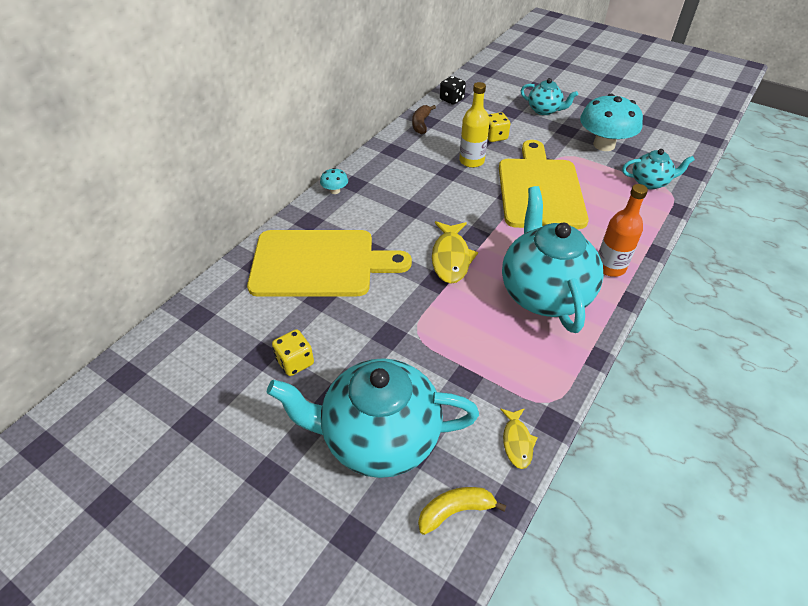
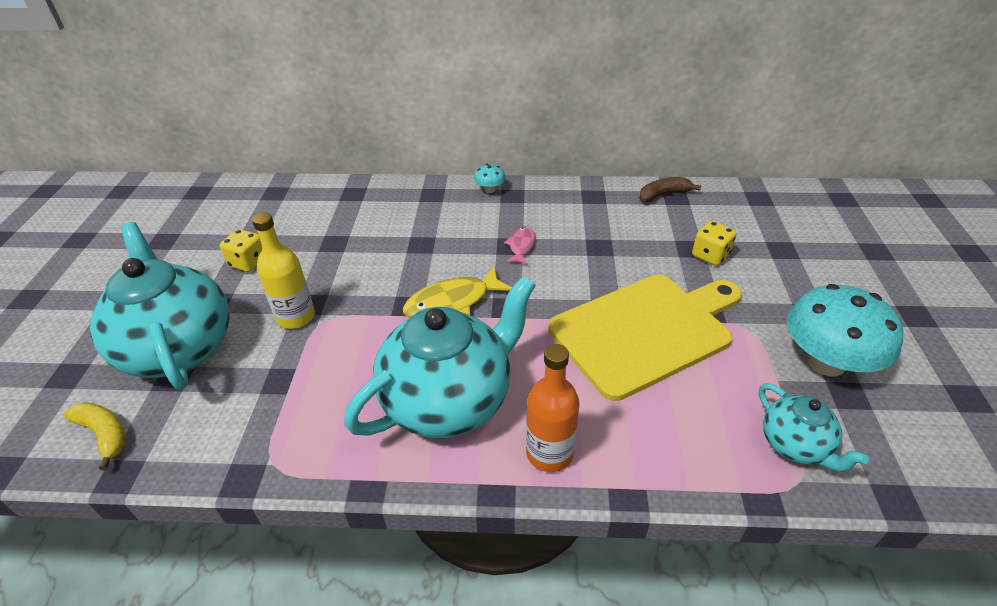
camera: 60 degrees right, 5 degrees down
yellow cutting board [247,230,412,297] -> none
black dice [440,76,466,105] -> none
yellow bottle [459,82,490,168] -> yellow bottle moved to [252,212,315,329]
yellow fish [500,408,538,469] -> none
turquoise teapot [521,78,578,115] -> none
none -> pink fish [504,226,535,265]

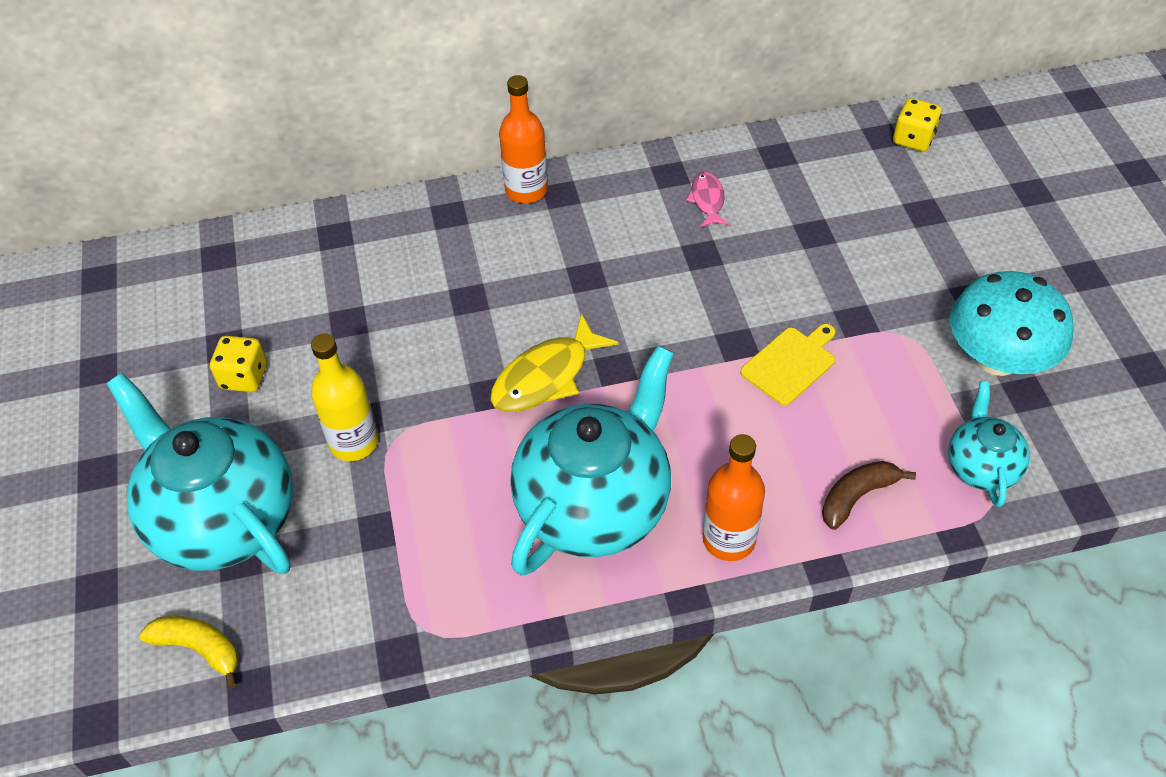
camera: 15 degrees left, 10 degrees up
turquoise mushroom [474,164,506,193] -> orange bottle [499,75,548,203]
pink fish [504,226,535,265] -> pink fish moved to [686,171,729,227]
yellow cutting board [548,274,742,401] -> yellow cutting board [740,324,836,406], size x0.44
brown banana [639,177,701,202] -> brown banana moved to [822,461,916,530]
yellow dice [692,221,736,266] -> yellow dice moved to [893,98,941,152]
turquoise teapot [759,384,869,472] -> turquoise teapot turned 135 degrees counterclockwise [948,381,1030,507]

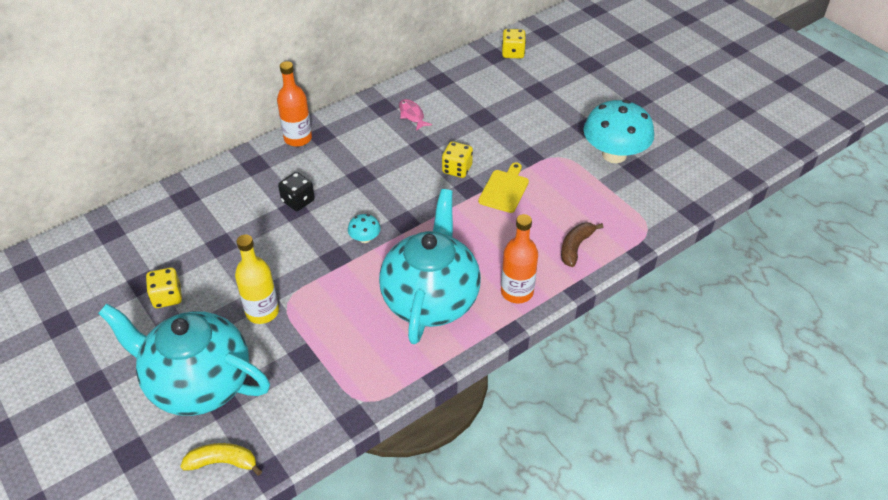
camera: 25 degrees left, 5 degrees down
yellow fish [490,313,618,412] -> turquoise mushroom [348,214,381,243]
turquoise teapot [948,381,1030,507] -> none
none -> black dice [278,172,315,211]
none -> yellow dice [442,142,473,178]

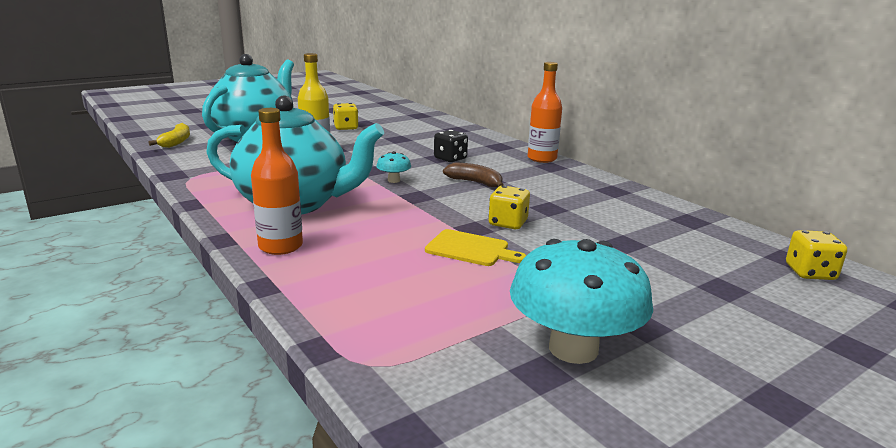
camera: 90 degrees right, 25 degrees down
pink fish [399,99,432,131] -> none
brown banana [561,222,603,267] -> brown banana moved to [443,163,504,187]

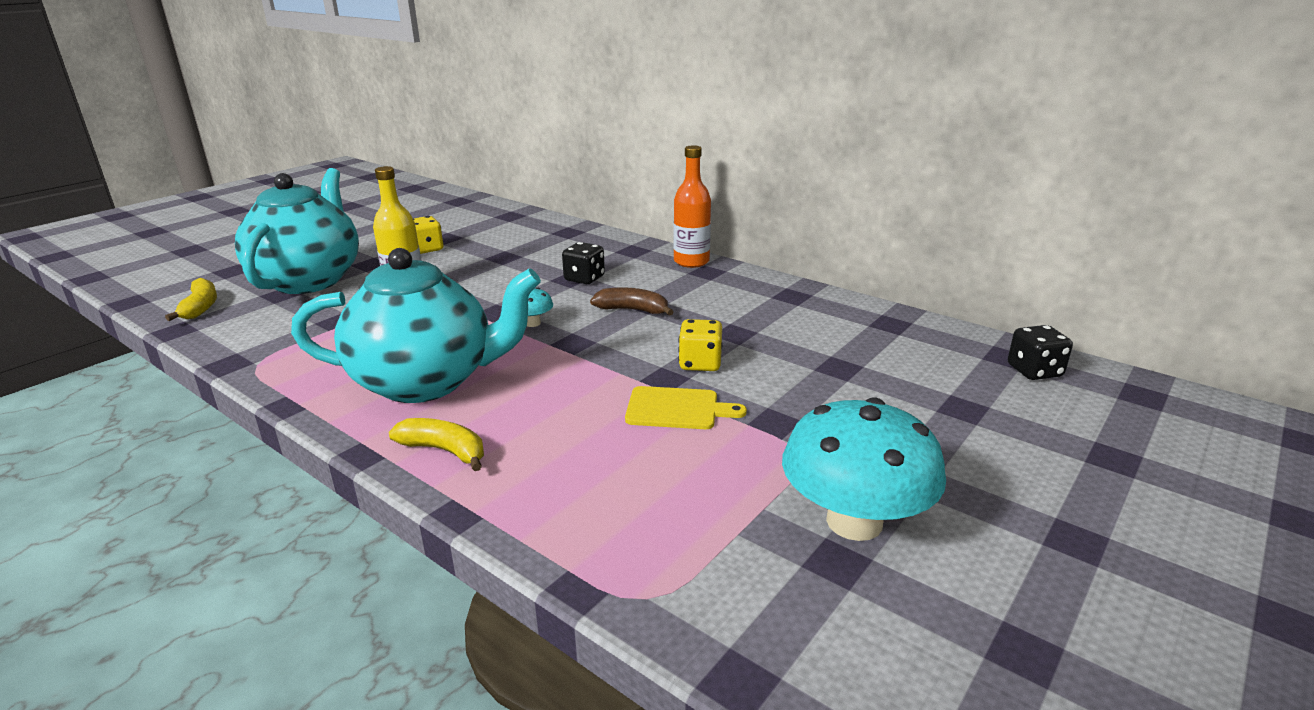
camera: 15 degrees left, 5 degrees up
orange bottle [251,108,303,255] -> yellow banana [389,418,484,471]
yellow dice [786,230,847,280] -> black dice [1008,325,1073,380]

